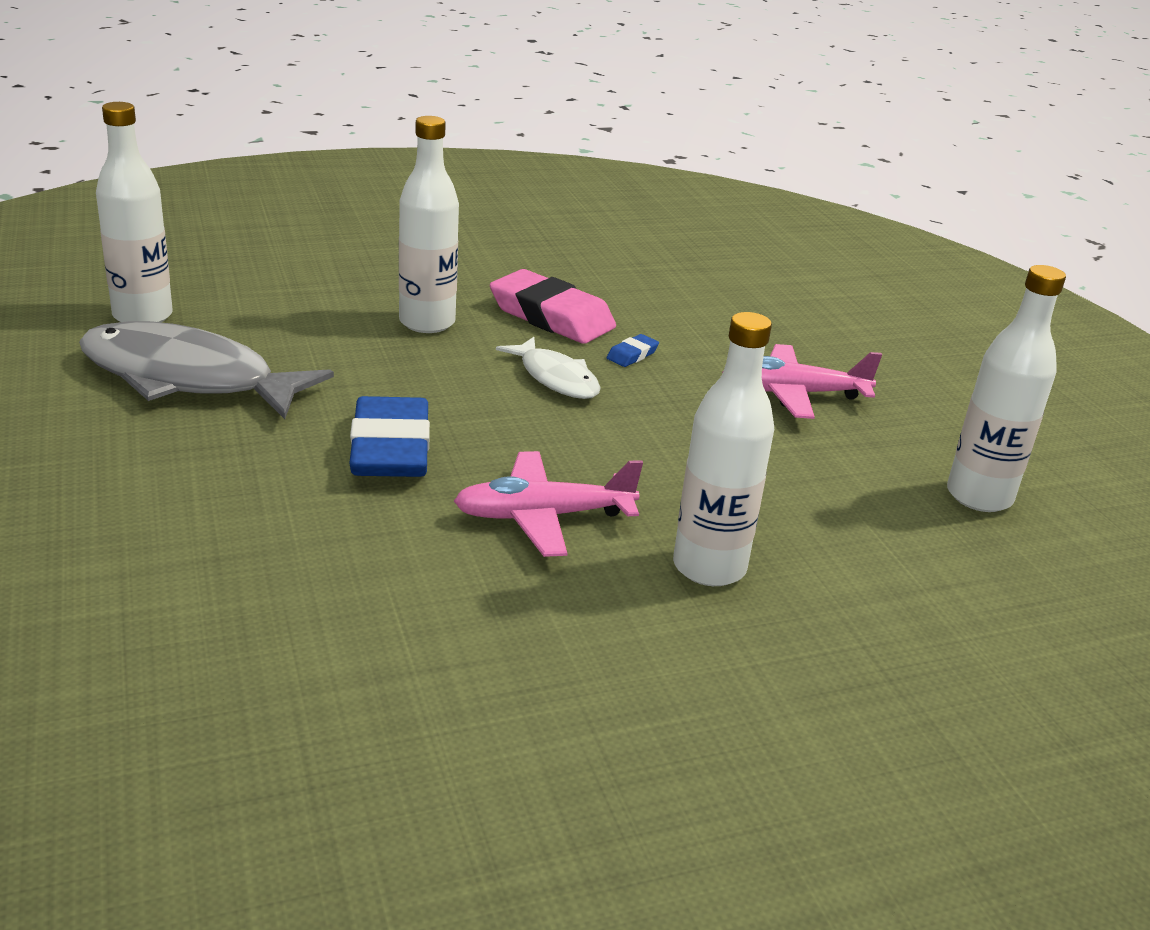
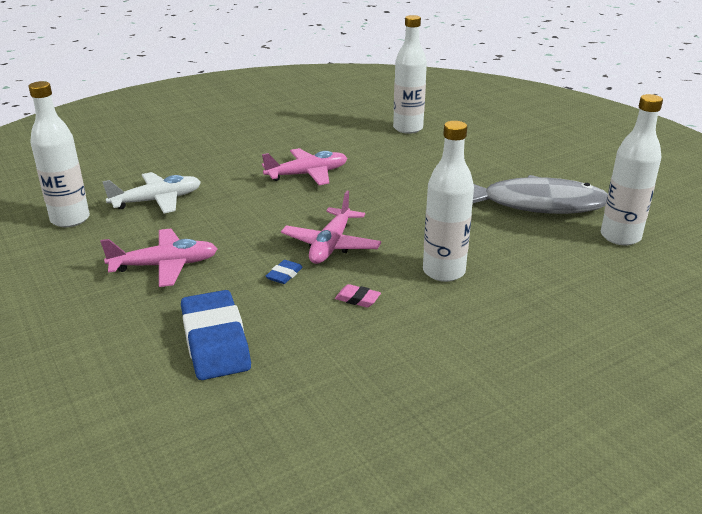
camera: 170 degrees right, 0 degrees up
blue eraser [349,396,430,477] -> blue eraser moved to [181,290,251,380]
pink eraser [490,269,616,344] -> pink eraser [335,284,381,308], size x0.42
white fish [496,337,601,399] -> pink plane [281,191,381,264]
white bottle [673,312,774,586] -> white bottle moved to [393,15,427,134]
none -> white plane [102,172,201,213]

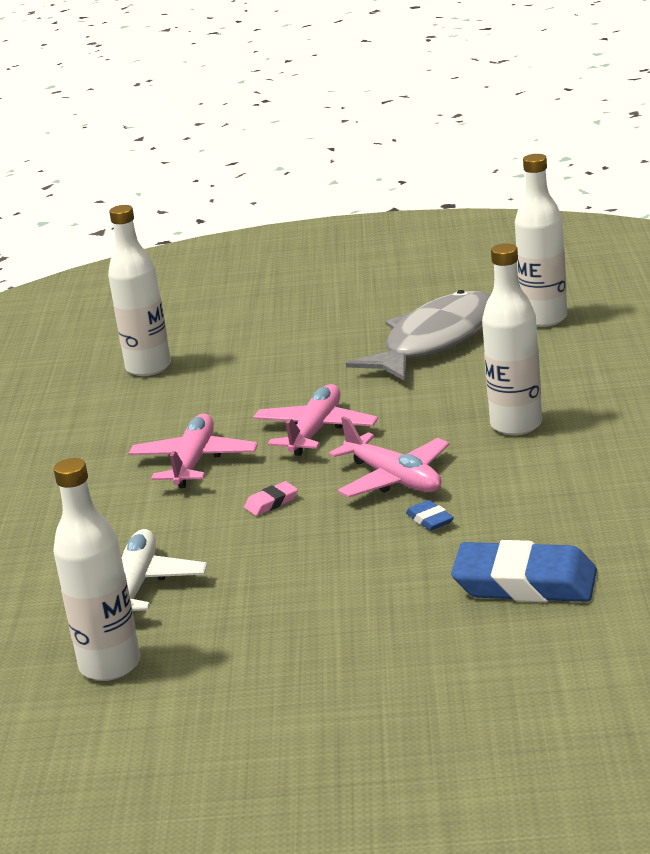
camera: 55 degrees left, 5 degrees down
pink plane [100,229,217,287] -> pink plane moved to [253,384,378,456]
pink eraser [335,284,381,308] -> pink eraser moved to [244,481,298,516]

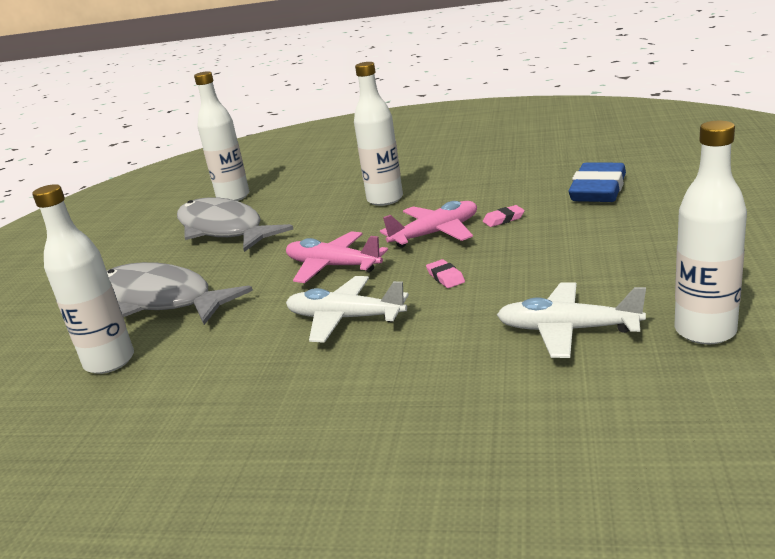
camera: 80 degrees left, 0 degrees up
pink plane [128,414,258,488] -> white plane [286,276,409,343]
blue eraser [406,500,454,531] -> pink eraser [483,205,525,227]
none -> grey fish [107,262,253,325]

